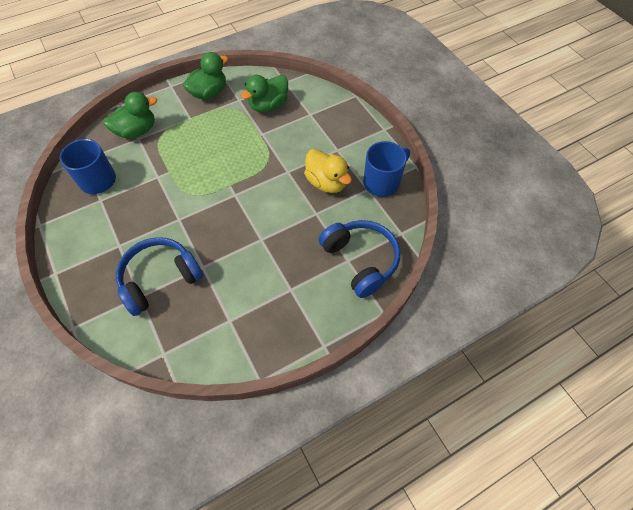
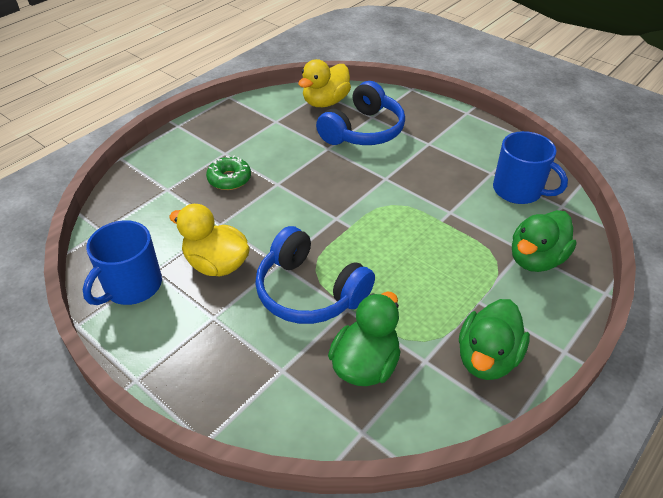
camera: 160 degrees right, 15 degrees down
blue headphones [319,220,400,298] -> blue headphones moved to [255,226,375,324]
none -> green donut [206,155,251,190]
none -> yellow duck [298,59,351,107]

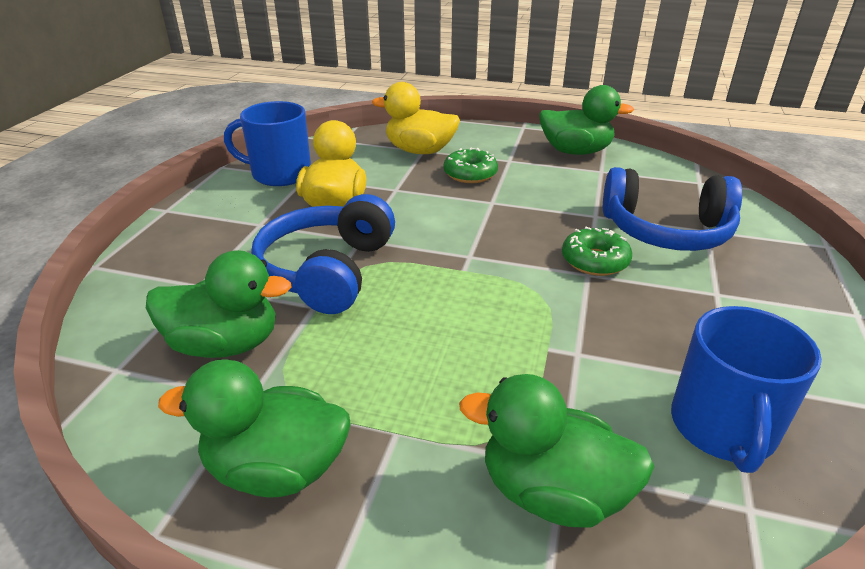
camera: 65 degrees right, 10 degrees down
yellow duck [298,59,351,107] -> yellow duck moved to [372,82,460,154]
none -> green duck [539,85,634,155]
none -> green donut [562,227,632,276]

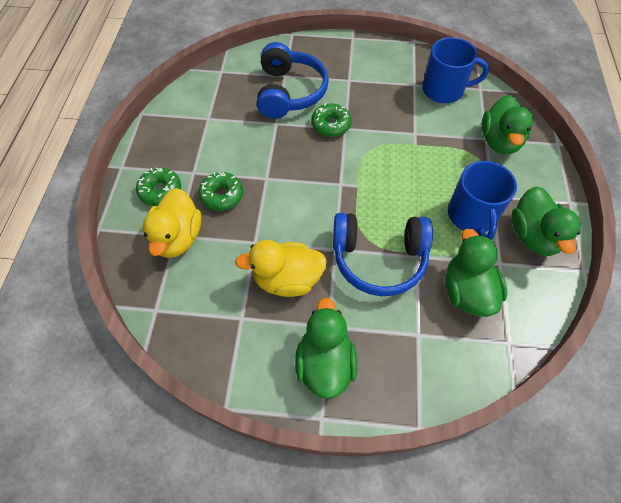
camera: 100 degrees left, 25 degrees up
blue mug [224,101,311,186] -> blue mug moved to [448,161,517,240]
green duck [539,85,634,155] -> green duck moved to [295,297,358,399]
none -> green donut [136,167,181,206]

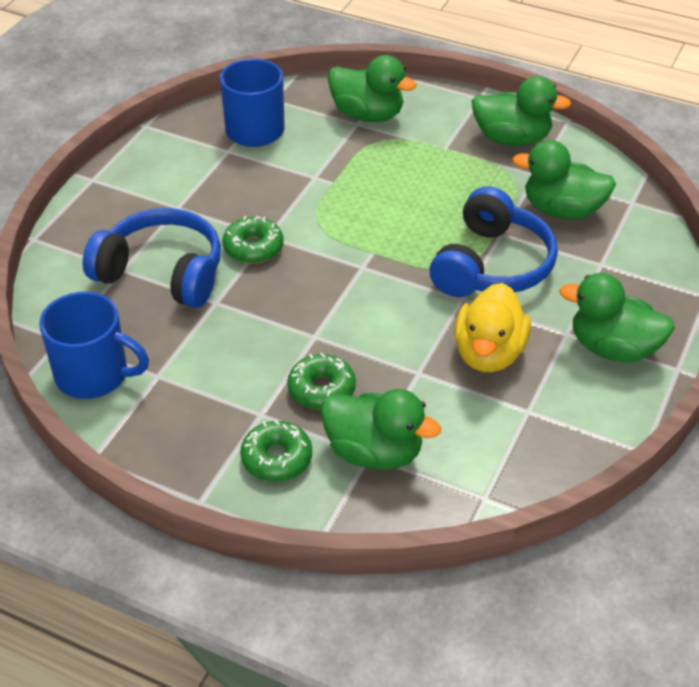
camera: 70 degrees left, 15 degrees down
yellow duck [143,188,201,258] -> green duck [320,389,441,470]
blue mug [448,161,517,240] -> blue mug moved to [39,292,149,399]

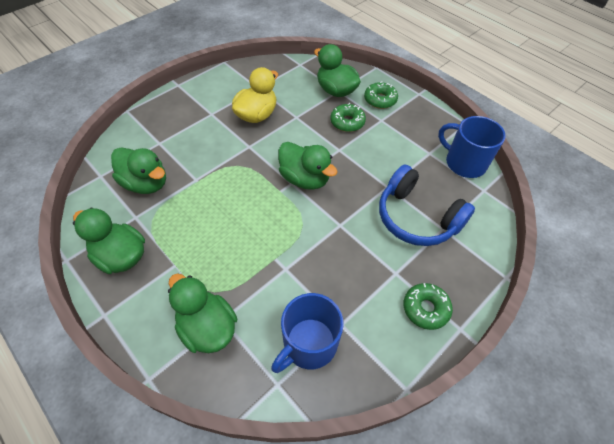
camera: 160 degrees left, 10 degrees up
green donut [222,216,283,264] -> green donut moved to [404,283,453,330]
blue headphones [429,186,558,297] -> none
green duck [559,273,675,362] -> green duck moved to [278,142,338,190]

